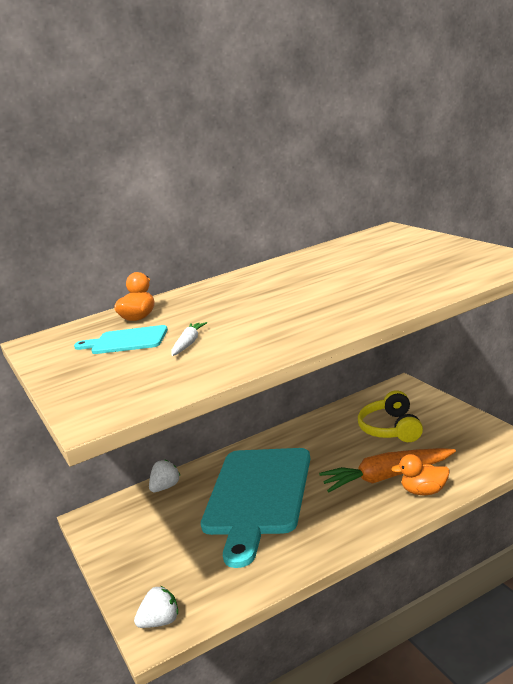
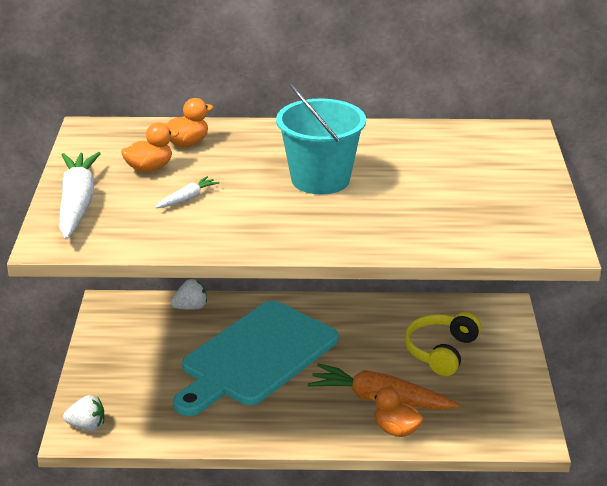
camera: 25 degrees right, 10 degrees up
turquoise cutting board [74,325,168,354] -> orange duck [121,123,179,172]
none -> white carrot [59,152,101,240]
none -> turquoise bucket [276,83,366,194]

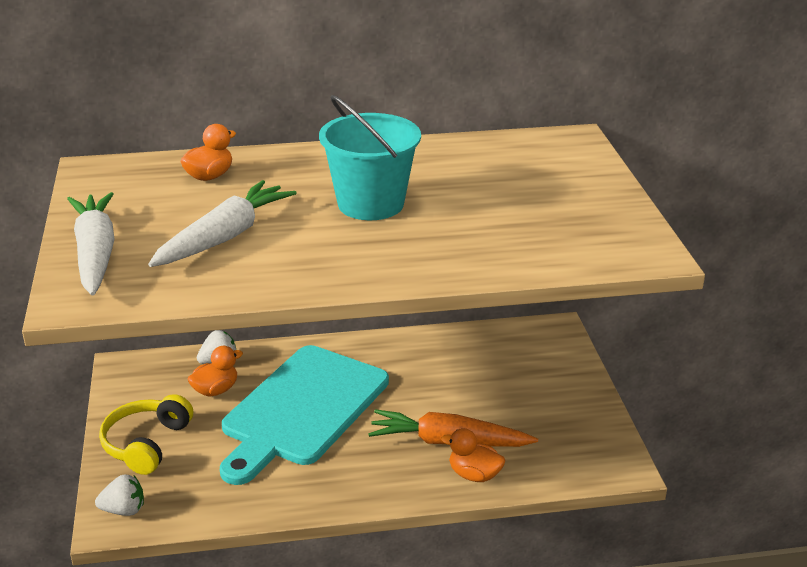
camera: 10 degrees left, 0 degrees up
orange duck [121,123,179,172] -> orange duck moved to [188,346,243,397]
white carrot [155,176,220,208] -> white carrot [148,180,297,267], size x2.14
yellow headphones [404,312,481,376] -> yellow headphones moved to [99,394,193,475]

